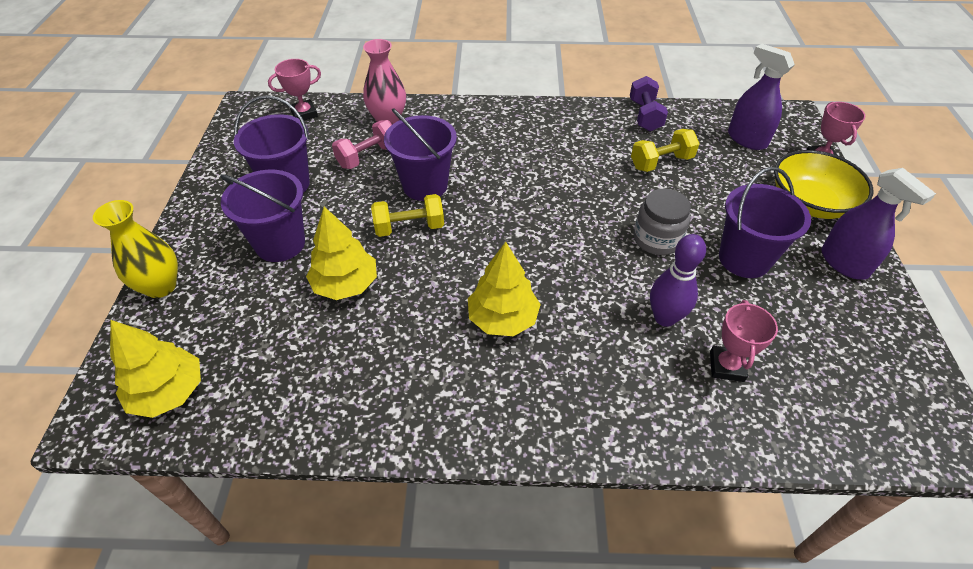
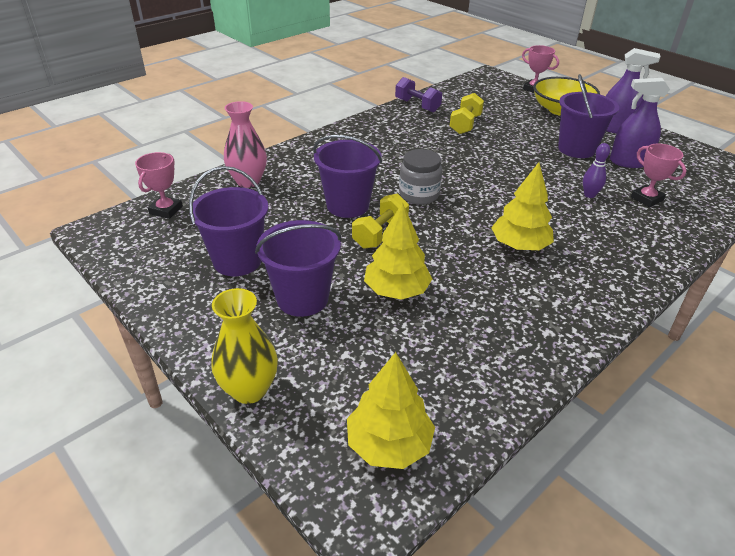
camera: 45 degrees left, 10 degrees down
pink dumbbell [332,120,392,169] -> none
grey jar [634,189,691,255] -> grey jar moved to [399,149,442,204]
purple bowling pin [650,234,706,327] -> purple bowling pin [583,143,610,198], size x0.65
purple spray bottle [728,44,795,150] -> purple spray bottle moved to [610,78,670,168]

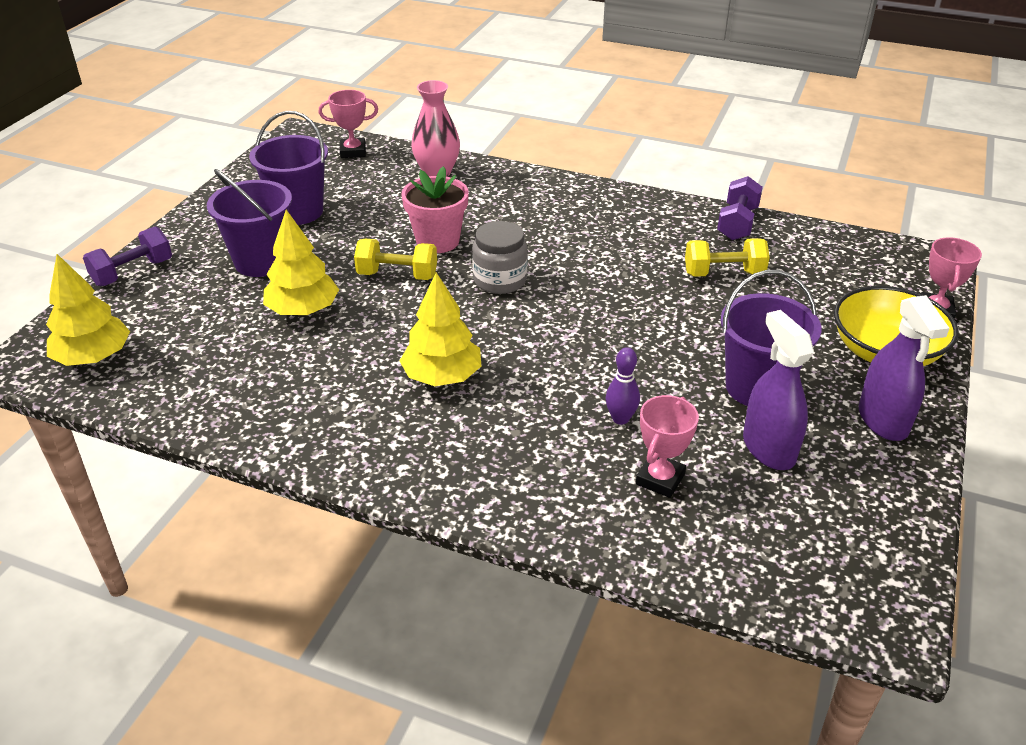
camera: 65 degrees right, 0 degrees up
yellow vase [211,288,278,404] -> purple dumbbell [83,226,172,286]
purple bucket [313,135,382,218] -> pink flower pot [402,166,469,253]

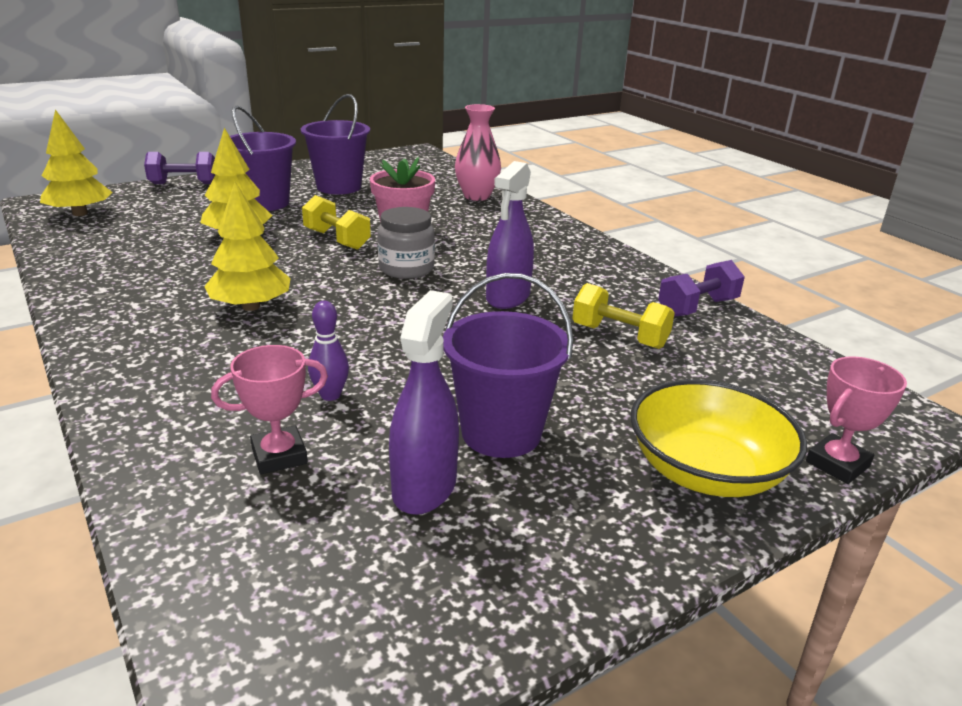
camera: 35 degrees right, 10 degrees down
pink trophy [319,90,378,158] -> none
purple spray bottle [859,295,949,441] -> purple spray bottle moved to [486,161,534,309]

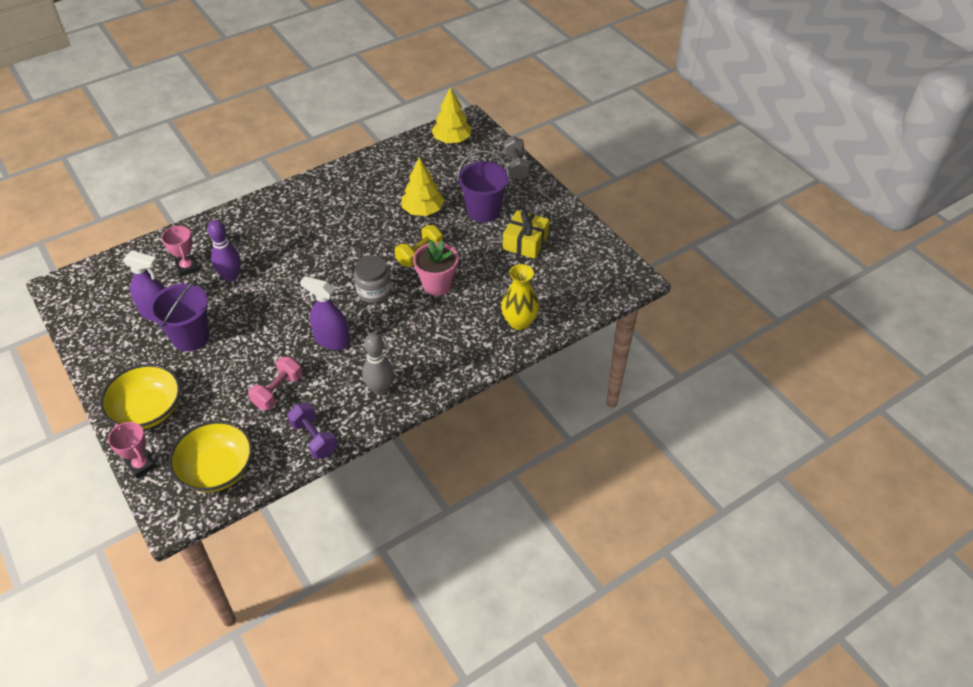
camera: 90 degrees right, 20 degrees up
purple dumbbell [144,152,216,184] -> grey dumbbell [503,136,530,180]
yellow tree [204,182,291,311] -> none
purple bucket [301,94,370,194] -> yellow gift [503,210,549,259]
purple bowling pin [308,301,349,401] -> purple bowling pin [208,220,241,282], size x1.53
pink vase [455,104,501,201] -> yellow vase [501,264,539,330]
yellow dumbbell [572,283,675,349] -> pink dumbbell [248,357,303,410]
none -> yellow bowl [169,421,253,492]
none -> grey bowling pin [362,333,394,395]

